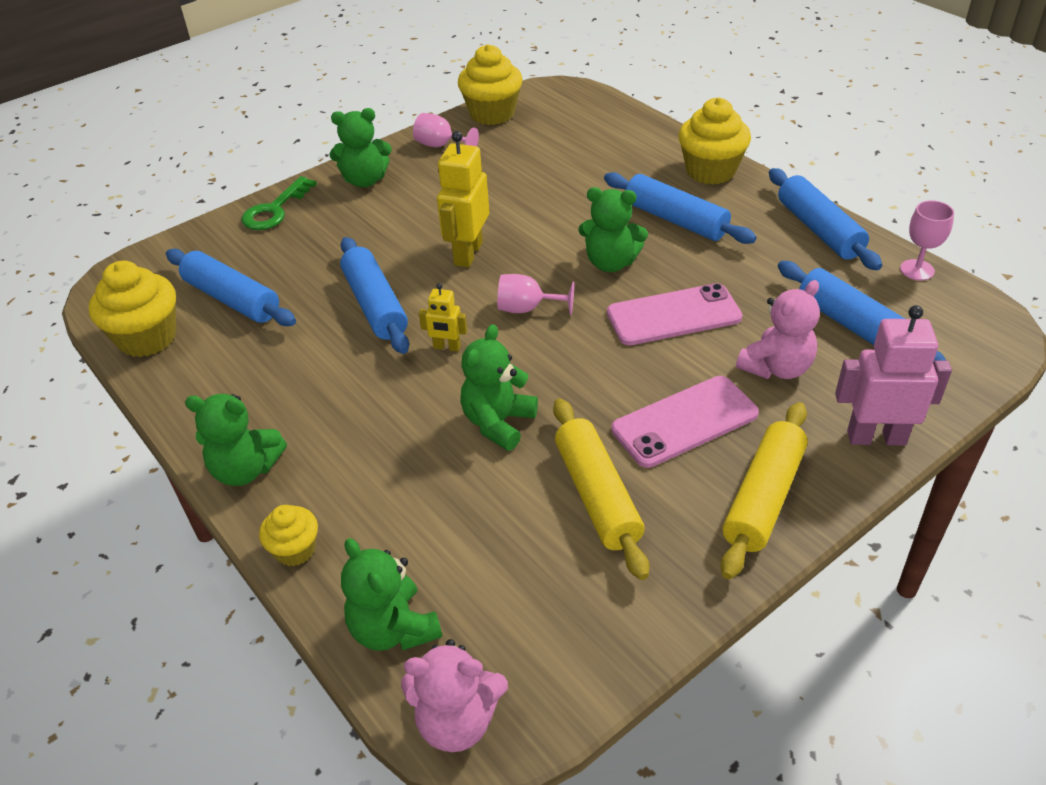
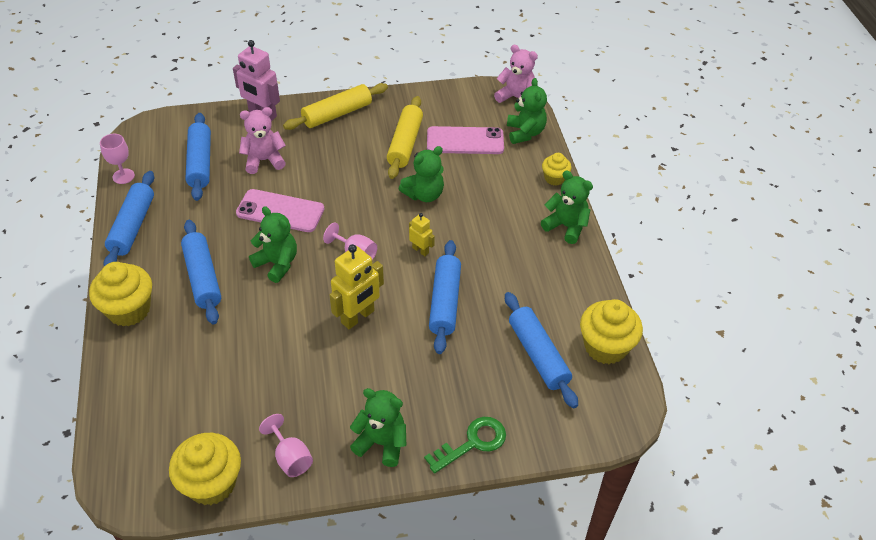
camera: 155 degrees left, 5 degrees up
pink phone [611,376,759,468] -> pink phone moved to [427,126,504,154]

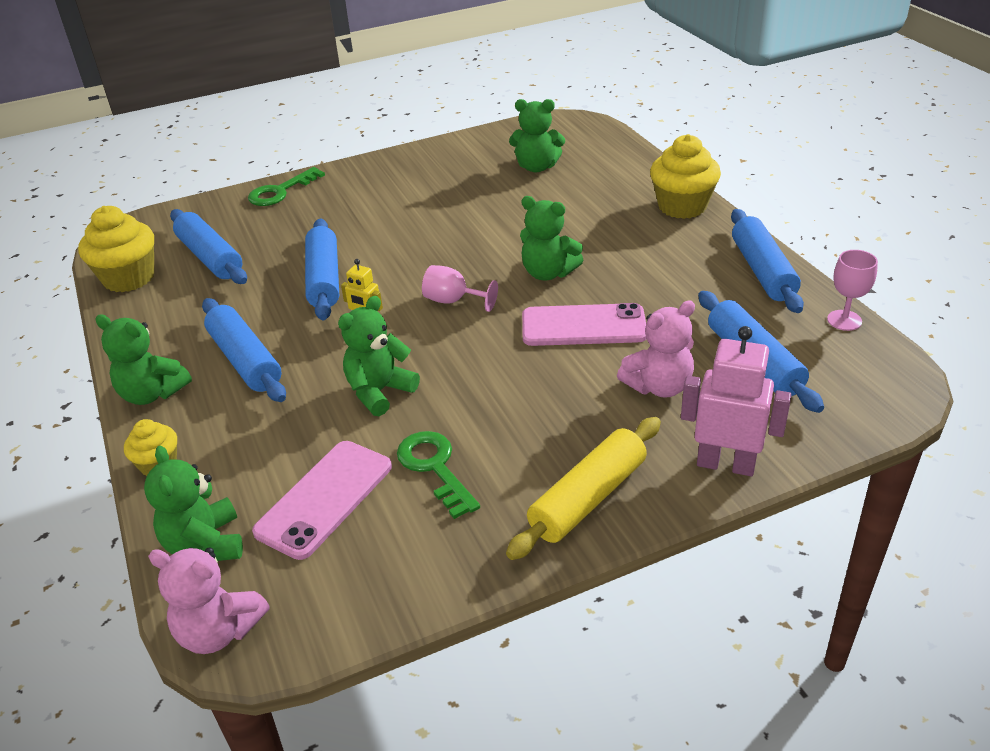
camera: 170 degrees right, 10 degrees down
yellow cupcake [169,433,241,505] -> none
blue rolling pin [181,220,221,325] -> blue rolling pin moved to [202,298,286,402]
pink goblet [259,414,313,477] -> none
yellow robot [330,244,384,329] -> none
green teddy bear [350,388,406,467] -> green teddy bear moved to [509,99,565,172]
yellow rolling pin [387,96,423,179] -> green key [397,431,480,519]
pink phone [427,126,504,154] -> pink phone turned 45 degrees counterclockwise [252,441,392,560]

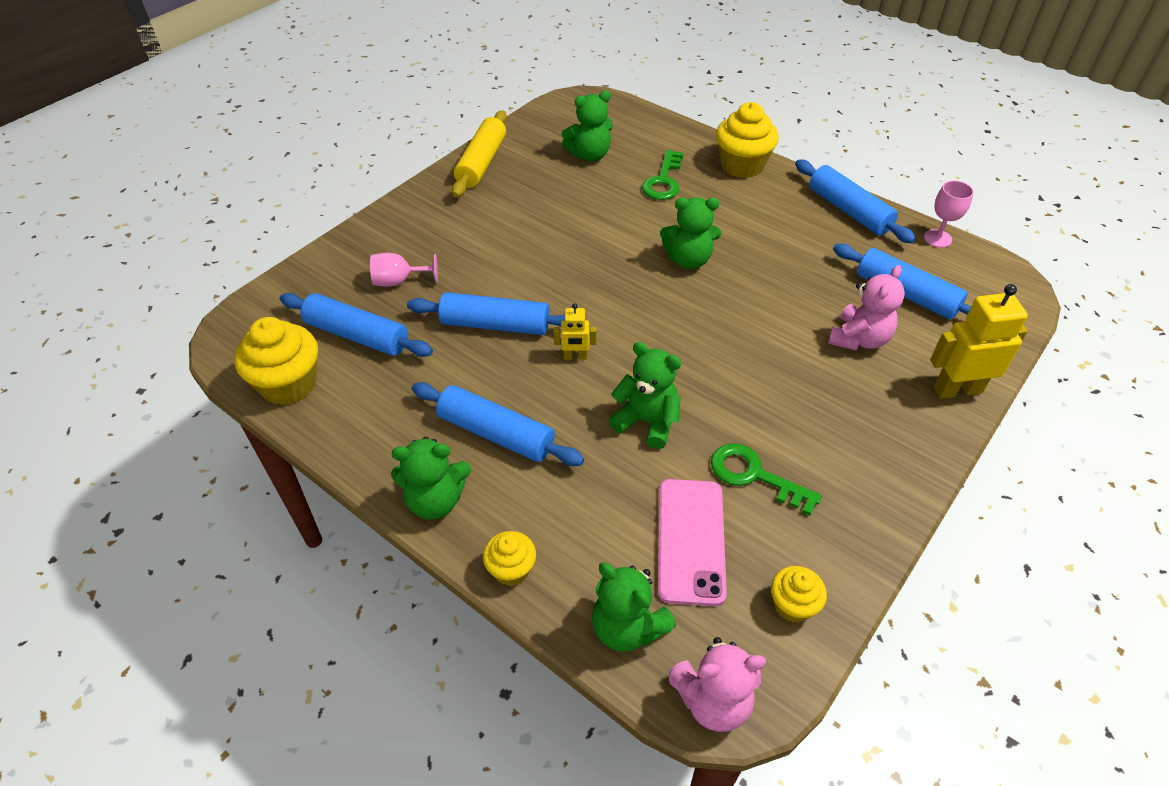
camera: 30 degrees left, 10 degrees up
green key [248,167,325,206] -> green key moved to [642,150,684,200]
blue rolling pin [305,219,339,320] -> blue rolling pin turned 45 degrees counterclockwise [407,292,565,335]
green teddy bear [338,296,420,416] -> green teddy bear turned 105 degrees clockwise [608,342,681,449]
pink goblet [422,265,498,312] -> pink goblet moved to [370,253,438,287]
yellow rolling pin [506,417,661,560] -> yellow rolling pin moved to [452,110,507,197]
pink phone [522,303,646,346] -> none
pink robot [681,326,791,476] -> yellow robot [930,284,1028,399]
none -> yellow cupcake [771,566,827,623]

